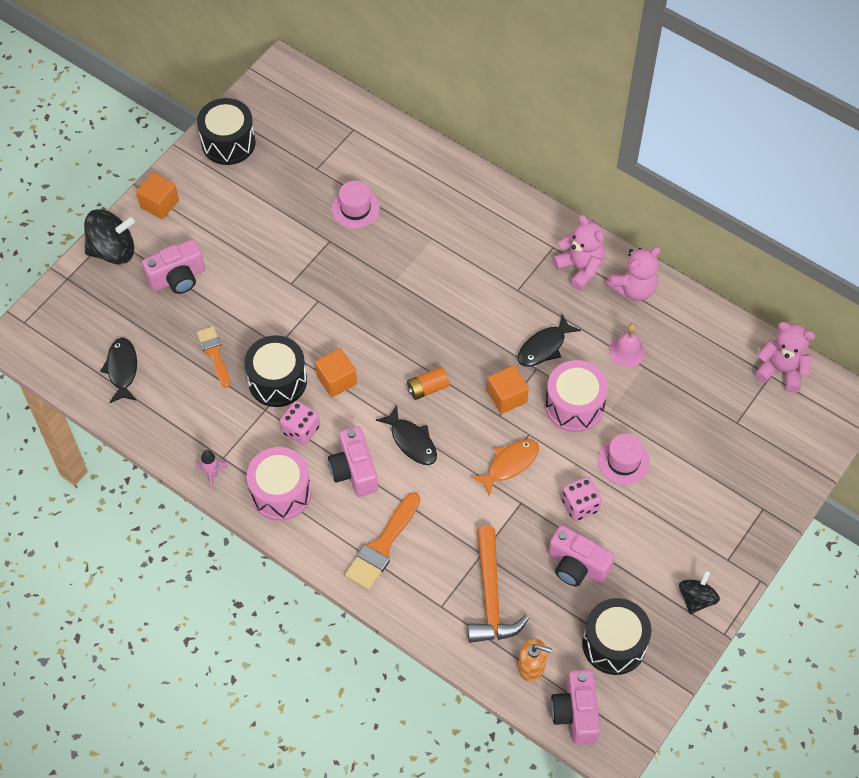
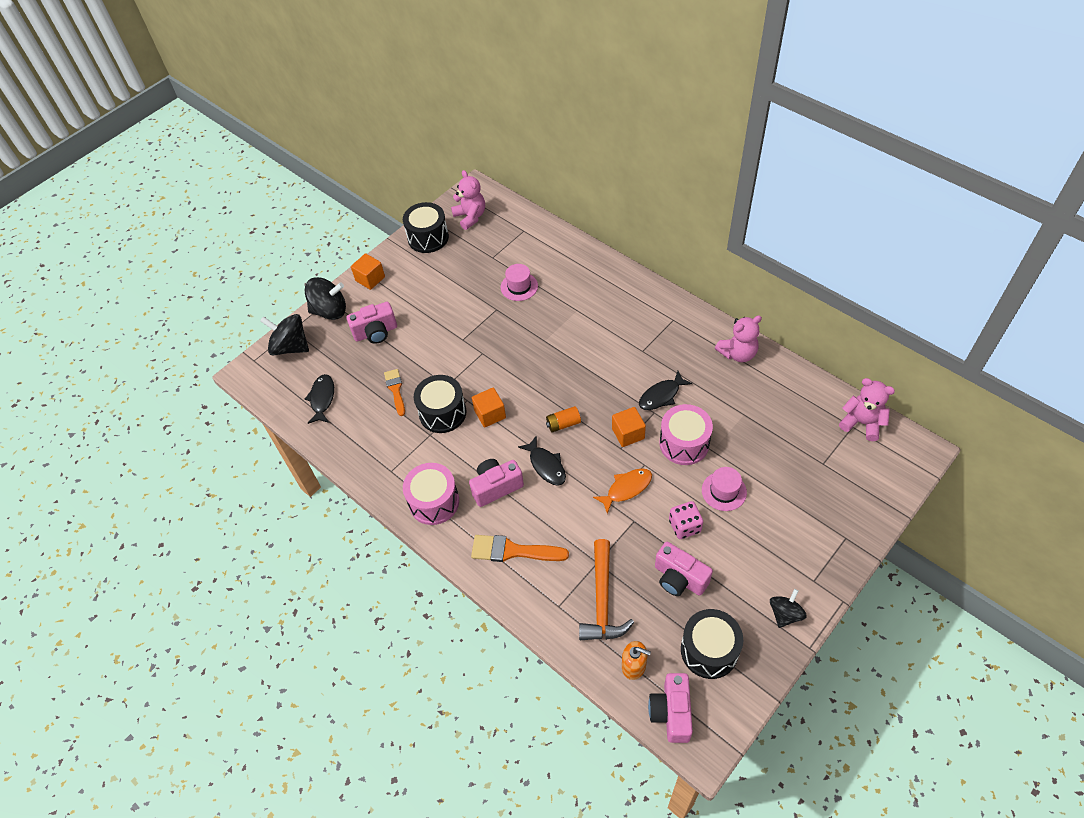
camera: 10 degrees right, 5 degrees down
pink rocket [196,450,229,492] -> none
pink dice [280,401,320,446] -> none
pink camera [328,426,378,497] -> pink camera turned 75 degrees clockwise [469,459,524,507]
orange brush [345,492,420,590] -> orange brush turned 60 degrees clockwise [471,535,569,562]
pink teddy bear [553,215,605,290] -> pink teddy bear moved to [451,170,485,230]
pink bell [609,323,645,368] -> none
none -> black spinning top [260,314,309,355]

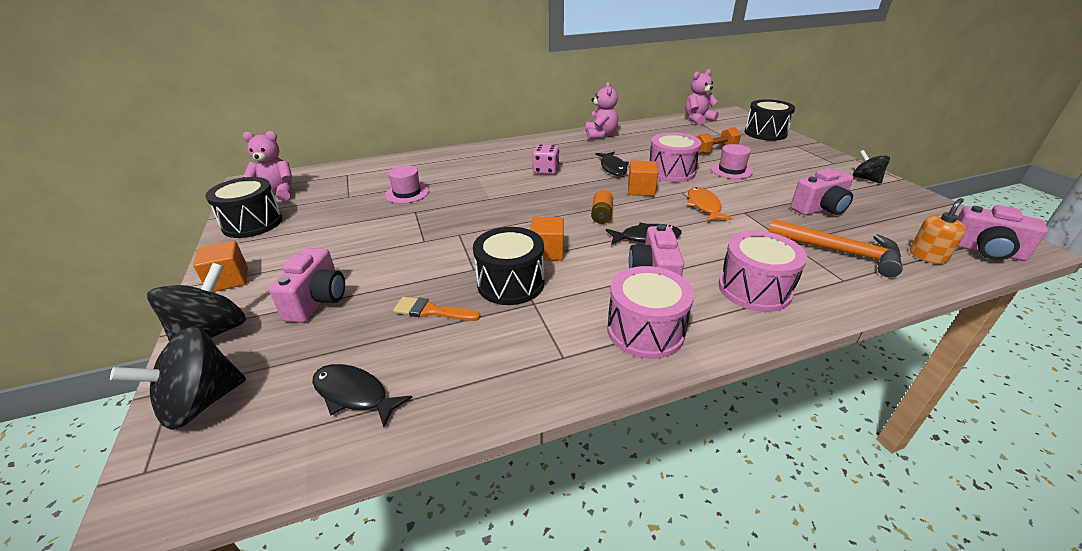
camera: 65 degrees left, 20 degrees down
orange brush [471,535,569,562] -> pink drum [719,231,807,312]
pink dice [669,501,703,539] -> pink dice moved to [533,144,559,175]
black drum [681,609,743,679] -> black drum moved to [745,99,795,141]
none -> orange dumbbell [695,127,741,154]

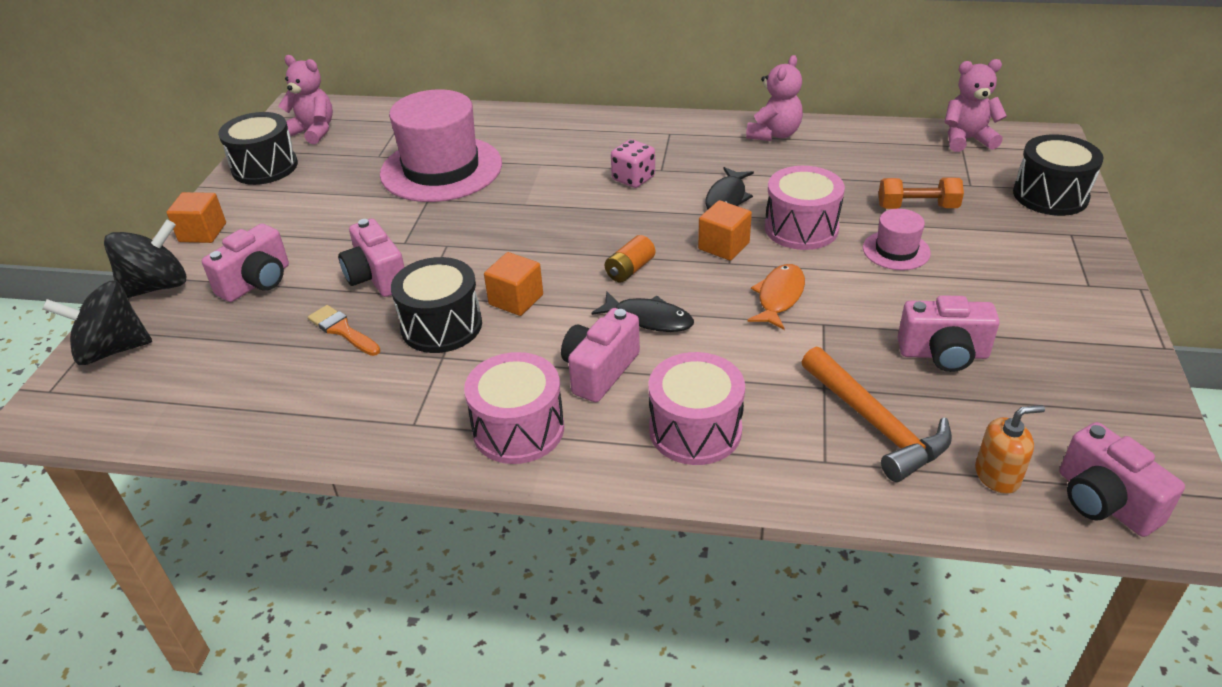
camera: 30 degrees right, 5 degrees up
black fish [312,364,412,427] -> none
pink hat [385,166,429,203] -> pink hat [380,90,502,202], size x2.14
black spinning top [853,150,890,184] -> none
none -> pink camera [338,219,404,297]

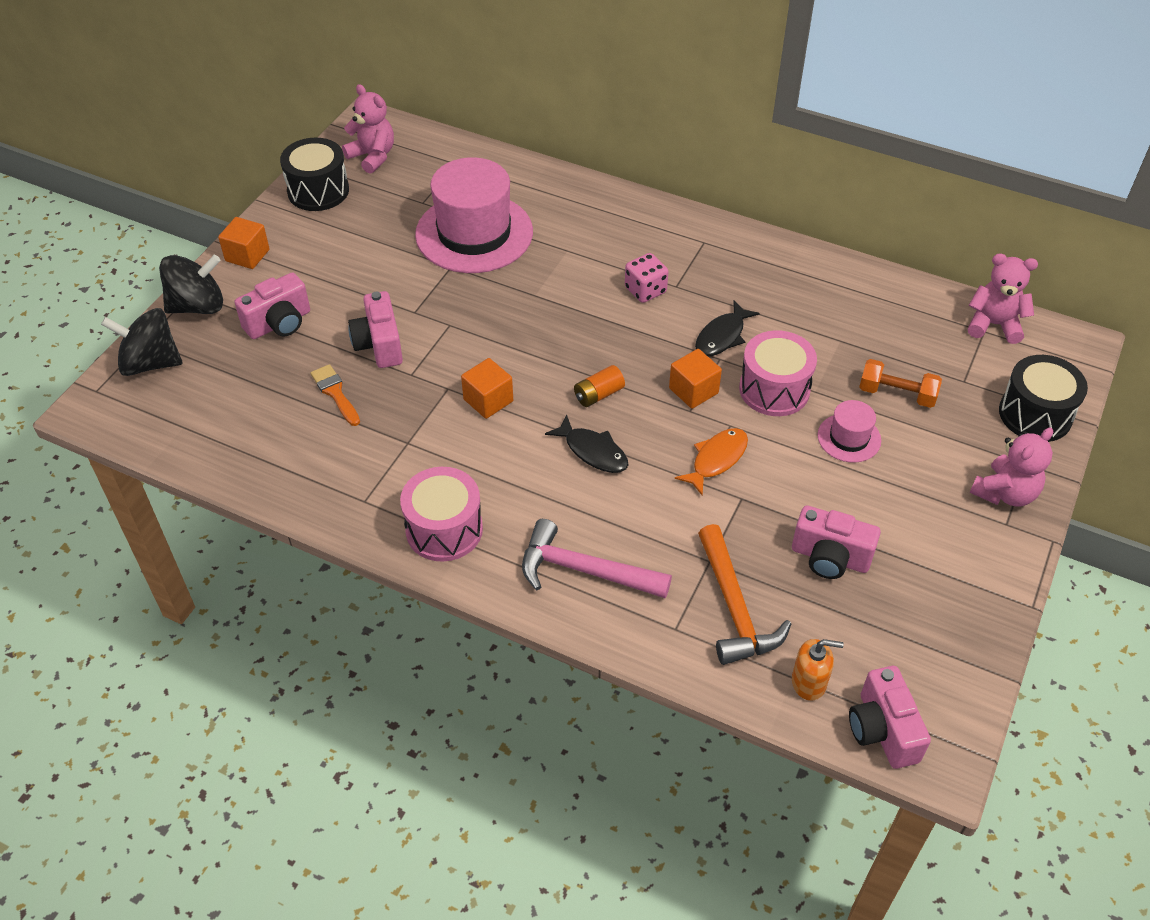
camera: 15 degrees right, 10 degrees up
black drum [391,257,482,353] -> none
pink camera [561,308,640,402] -> none
pink drum [648,352,745,465] -> pink hammer [522,519,672,598]
pink teddy bear [746,55,803,141] -> pink teddy bear moved to [970,427,1053,506]

